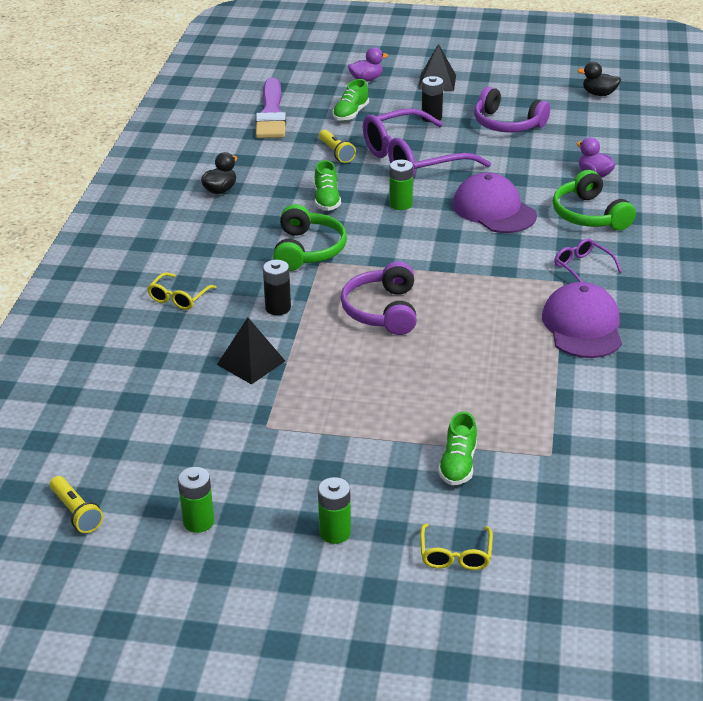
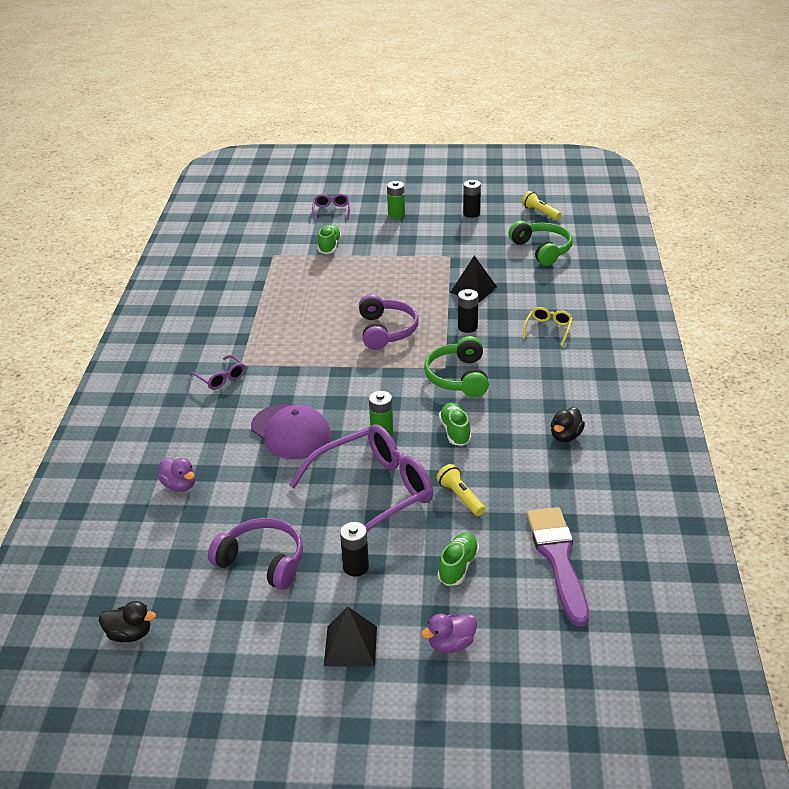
camera: 175 degrees right, 0 degrees up
green battery [178,467,214,533] -> black battery [463,180,481,218]
yellow glasses [420,523,493,570] -> purple glasses [312,194,350,221]
purple cap [542,282,622,358] -> none
green headphones [553,170,636,230] -> green headphones moved to [508,221,573,266]

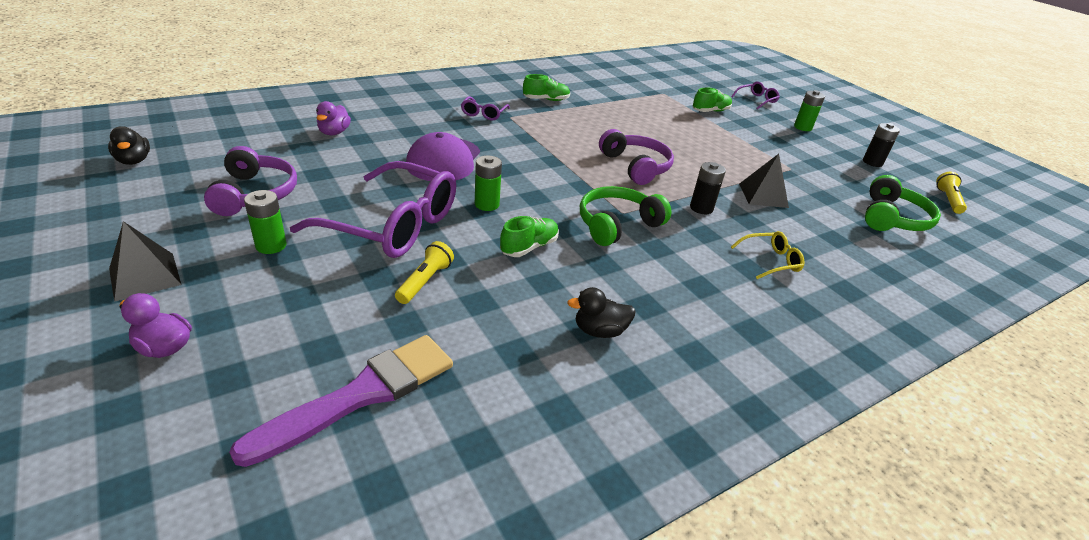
camera: 50 degrees right, 0 degrees up
black battery [340,522,369,577] -> green battery [244,190,287,254]
purple headphones [359,294,418,350] -> purple headphones turned 75 degrees counterclockwise [599,129,674,185]
green shoe [438,532,479,586] -> green shoe moved to [523,74,570,101]

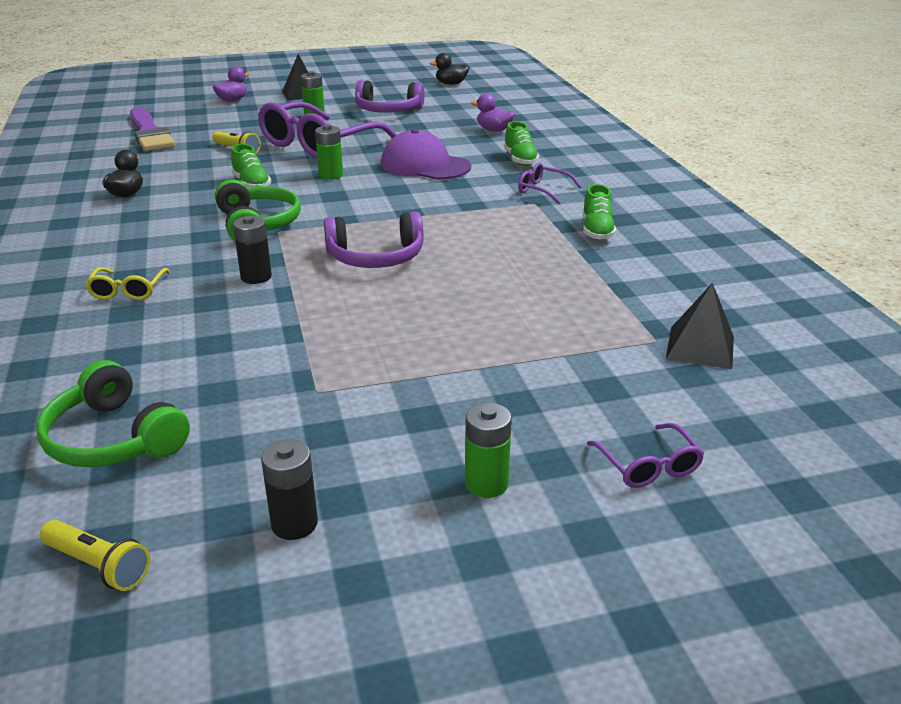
camera: 110 degrees right, 5 degrees down
green shoe [692,87,732,112] -> green shoe moved to [504,121,539,166]
black pyramid [739,154,789,208] -> black pyramid moved to [666,283,734,369]

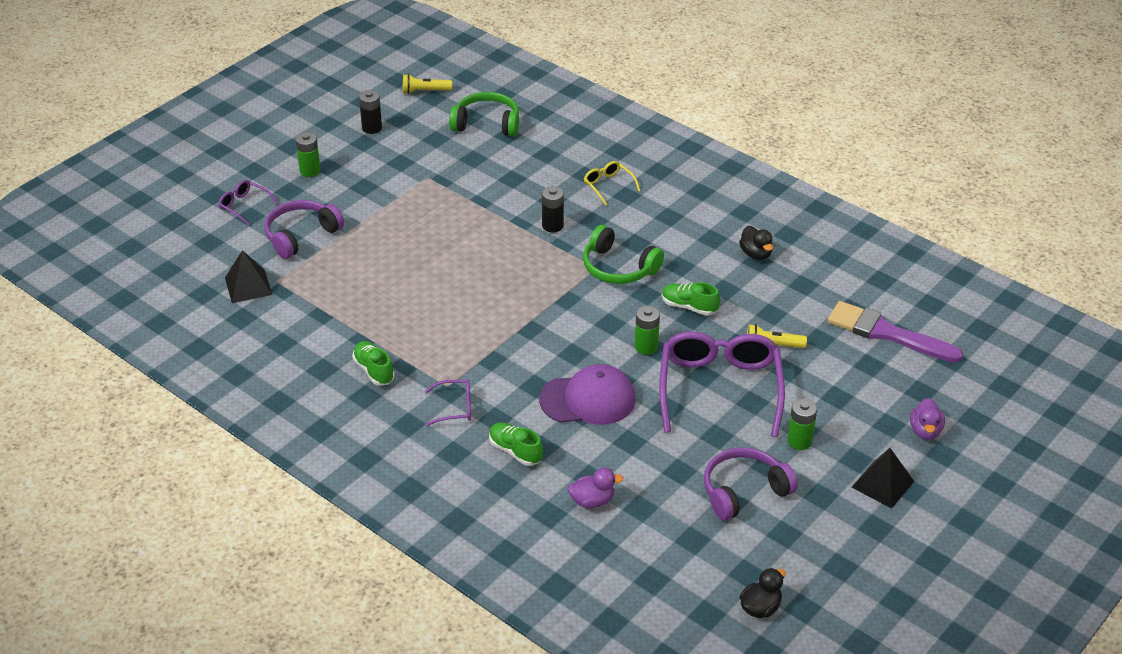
camera: 145 degrees right, 10 degrees up
purple headphones [324,212,424,268] -> purple headphones moved to [265,200,344,259]

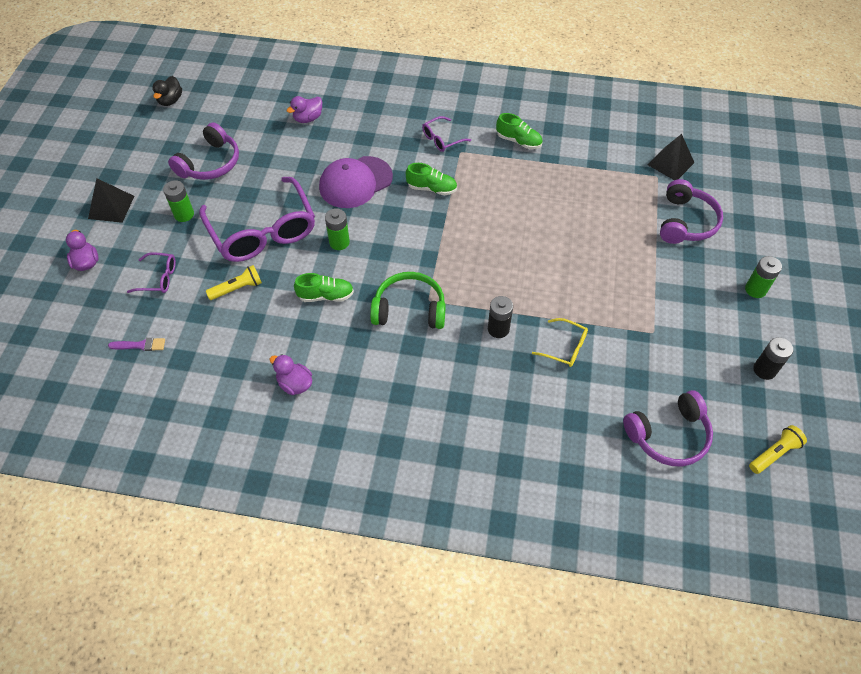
camera: 150 degrees right, 15 degrees up
purple glasses [218,180,278,226] -> purple glasses moved to [127,252,176,293]
green headphones [449,92,519,136] -> purple headphones [623,390,713,466]
green shoe [489,422,543,466] -> green shoe moved to [406,163,457,195]
yellow glasses [584,161,640,205] -> yellow glasses moved to [532,318,588,367]
black duck [739,226,773,260] -> purple duck [269,354,312,395]
purple brush [827,301,963,363] -> purple brush [108,338,165,351], size x0.43

